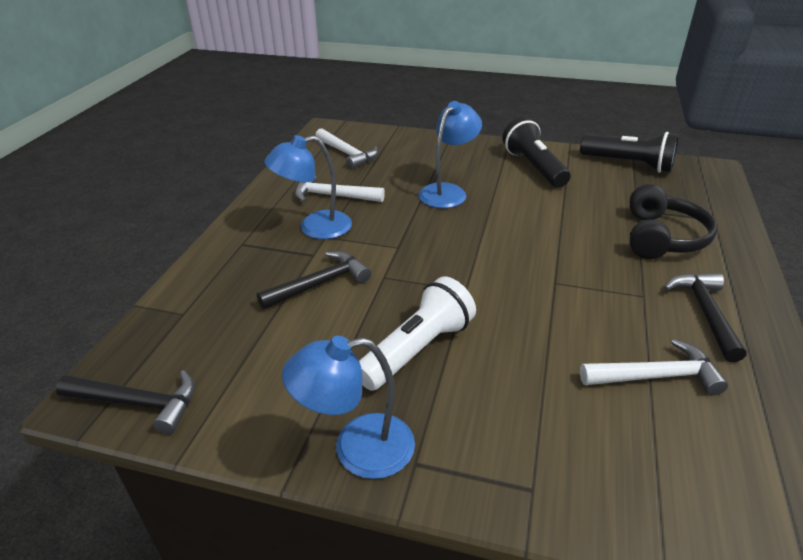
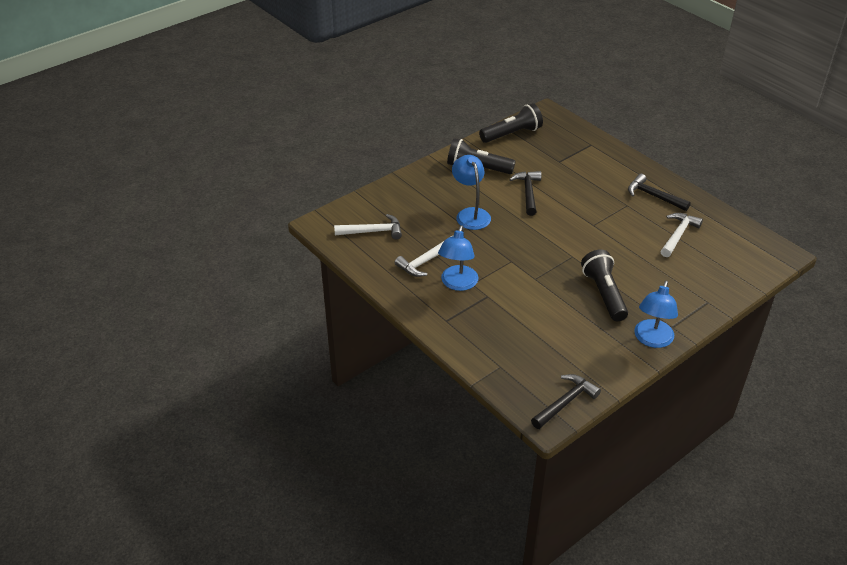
camera: 55 degrees left, 5 degrees up
black hammer [257,251,371,309] -> black hammer moved to [509,171,541,216]
white flashlight [359,276,476,391] -> black flashlight [581,249,628,321]
black headphones [630,184,717,259] -> none

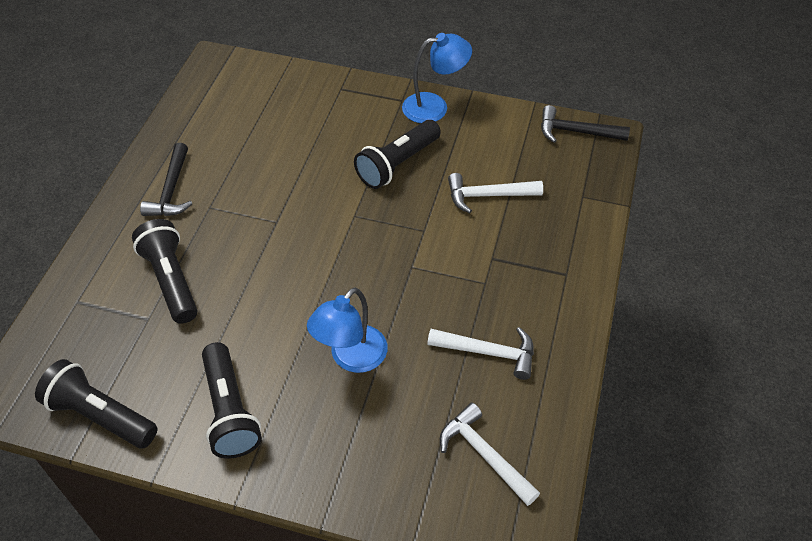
camera: 125 degrees left, 10 degrees up
blue lamp [438,226,479,291] -> none
black hammer [509,171,541,216] -> none
white hammer [661,213,703,257] -> white hammer moved to [448,173,543,213]
none -> black flashlight [132,219,197,324]

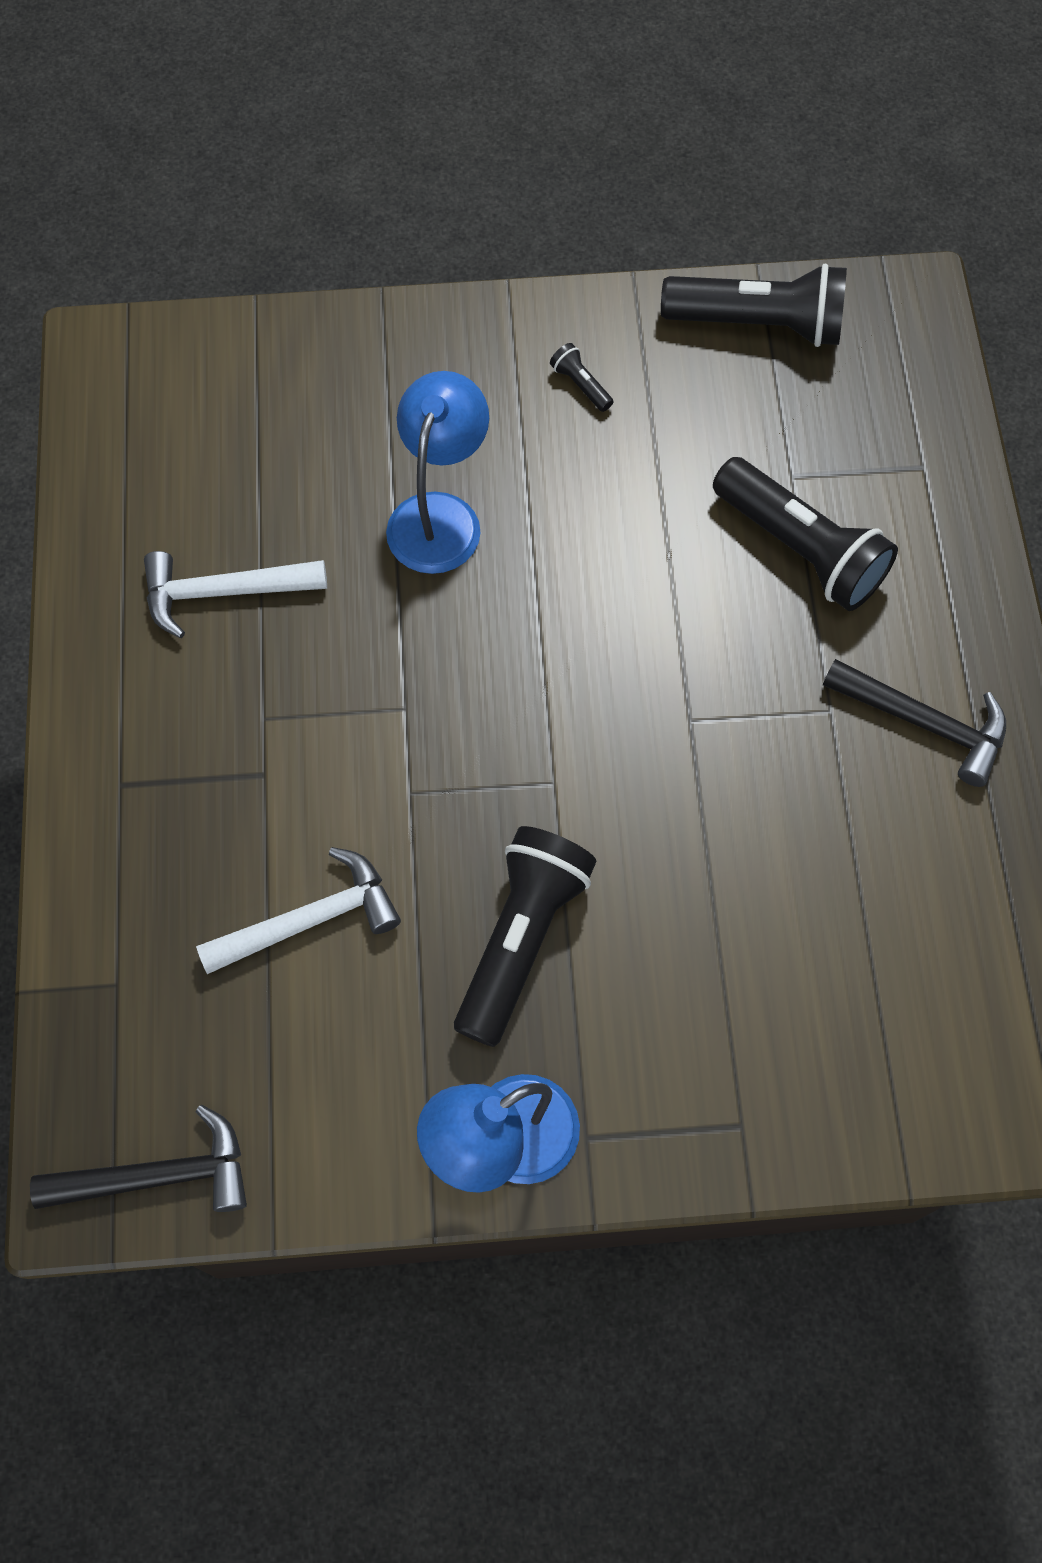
camera: 160 degrees right, 15 degrees up
black hammer [140,143,193,216] -> black hammer turned 135 degrees clockwise [823,659,1006,787]
black flashlight [202,342,262,459] -> black flashlight [550,343,614,412], size x0.41
white hammer [440,403,540,506] -> none

